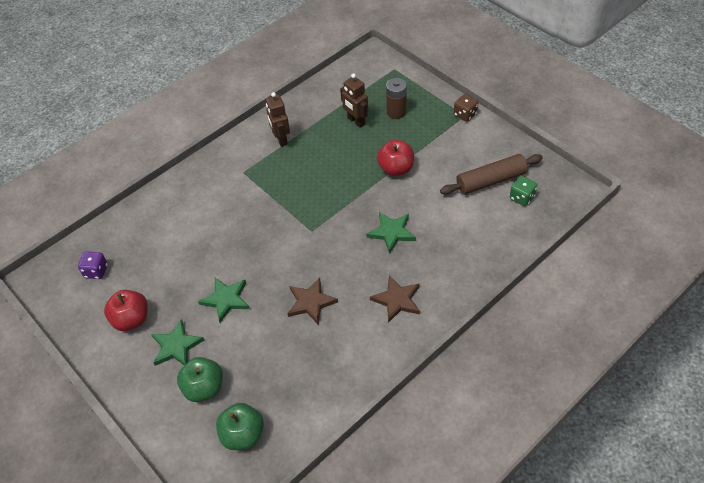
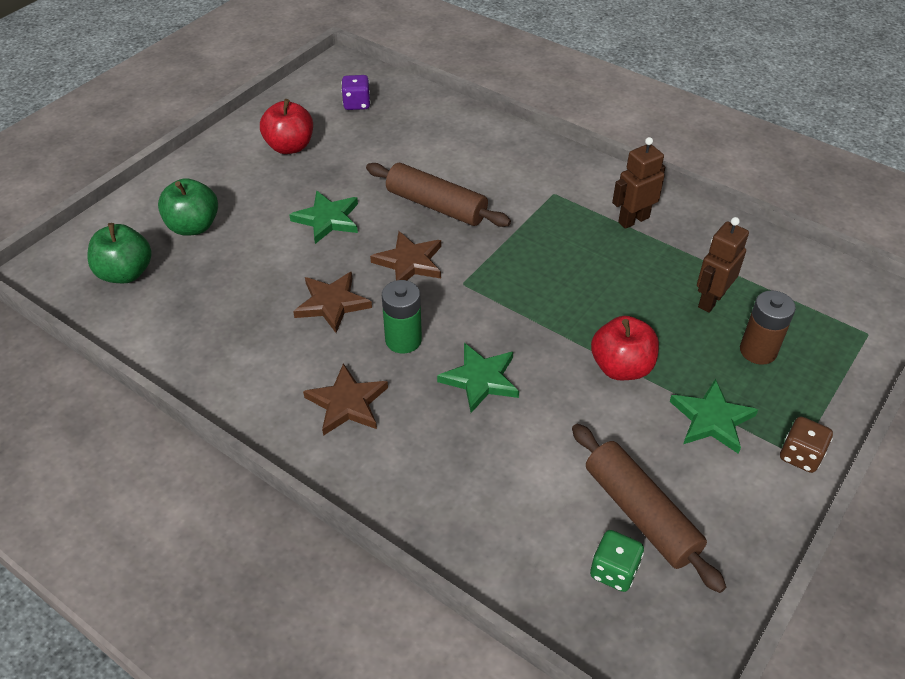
camera: 75 degrees right, 5 degrees down
green star [151,319,205,366] -> green star moved to [670,379,758,454]
none -> brown rolling pin [366,163,511,227]
none -> brown star [370,231,441,280]
none -> green battery [382,280,422,353]

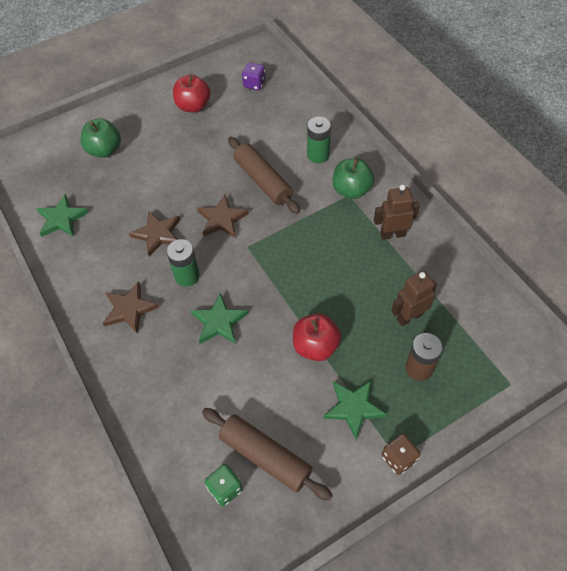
camera: 25 degrees right, 10 degrees up
green apple [87,223,152,283] -> green apple moved to [333,158,374,199]
green star [289,191,358,244] -> green star moved to [37,194,89,237]
brown rolling pin [572,424,726,593] -> brown rolling pin turned 45 degrees counterclockwise [202,408,333,501]
none -> green battery [307,117,331,163]

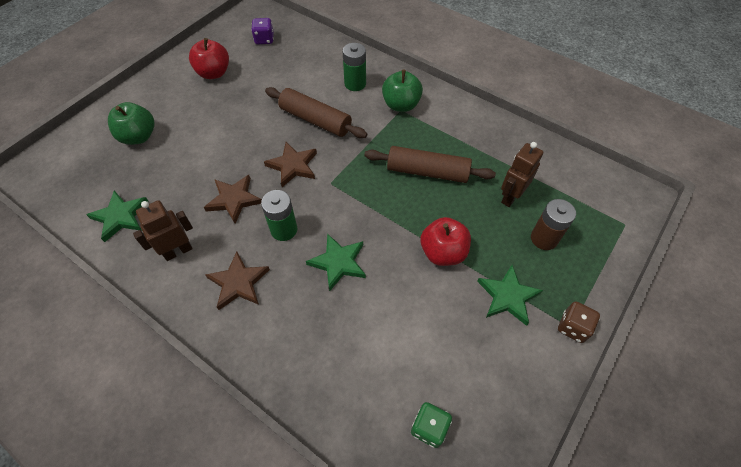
camera: 25 degrees left, 0 degrees up
brown rolling pin [202,408,333,501] -> brown rolling pin moved to [364,146,496,183]
brown robot [374,185,420,240] -> brown robot moved to [133,200,193,261]

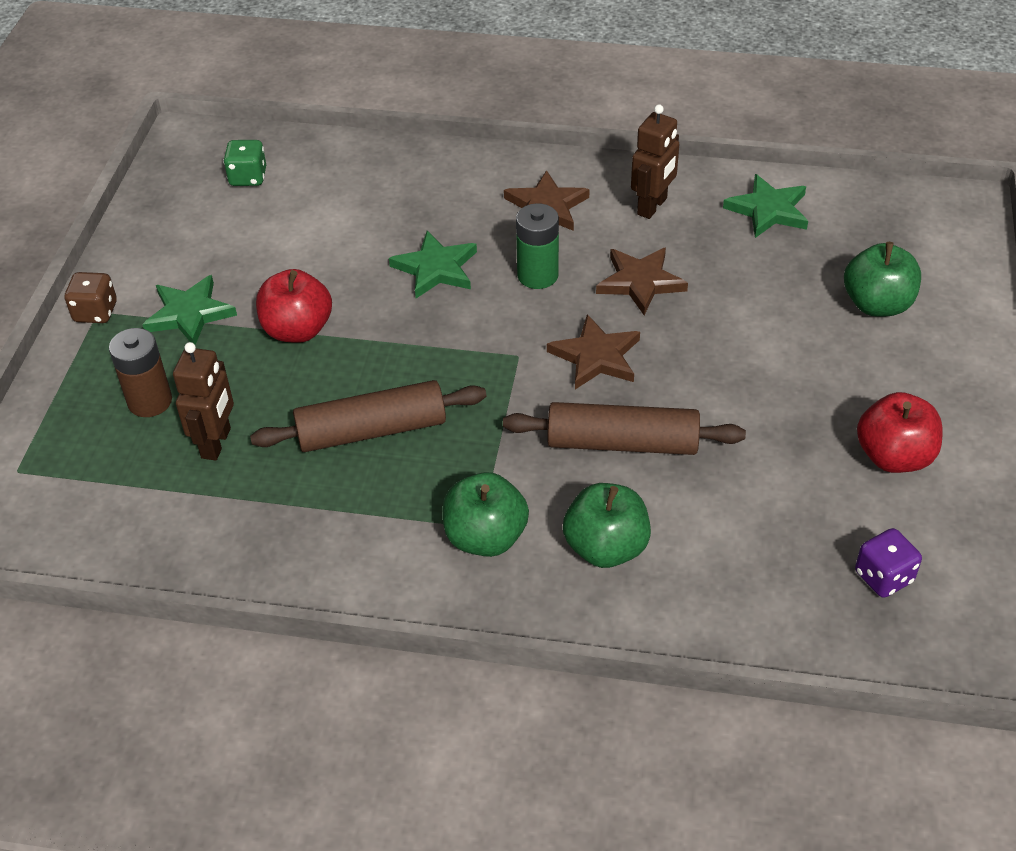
camera: 155 degrees right, 10 degrees down
green battery [343,43,366,91] -> green apple [563,483,651,568]

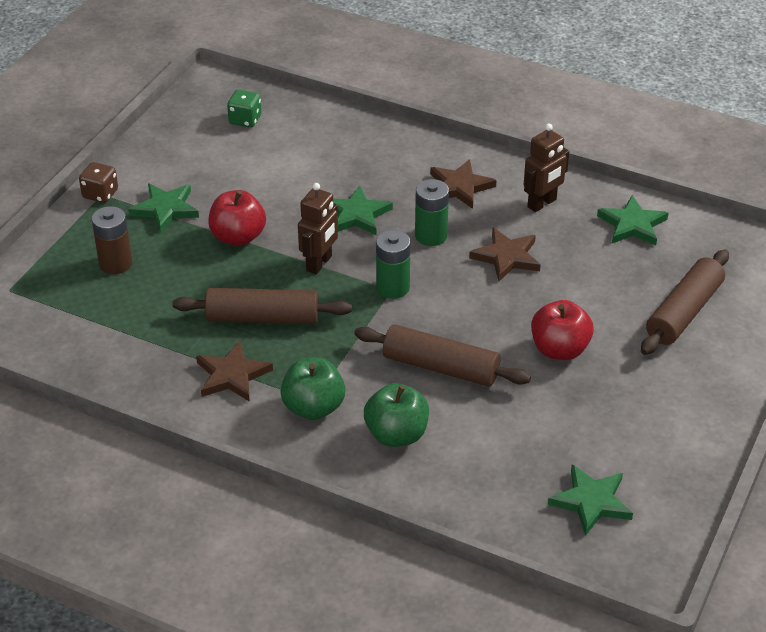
camera: 15 degrees right, 5 degrees down
brown robot [173,342,234,461] -> brown robot moved to [298,183,338,274]
brown star [547,314,640,389] -> brown star moved to [196,341,273,402]
green apple [844,242,921,316] -> brown rolling pin [641,249,729,355]
purple dice [855,528,922,598] -> green star [548,465,633,536]
red apple [857,392,943,473] -> red apple moved to [531,300,594,360]
none -> green battery [376,230,410,299]

